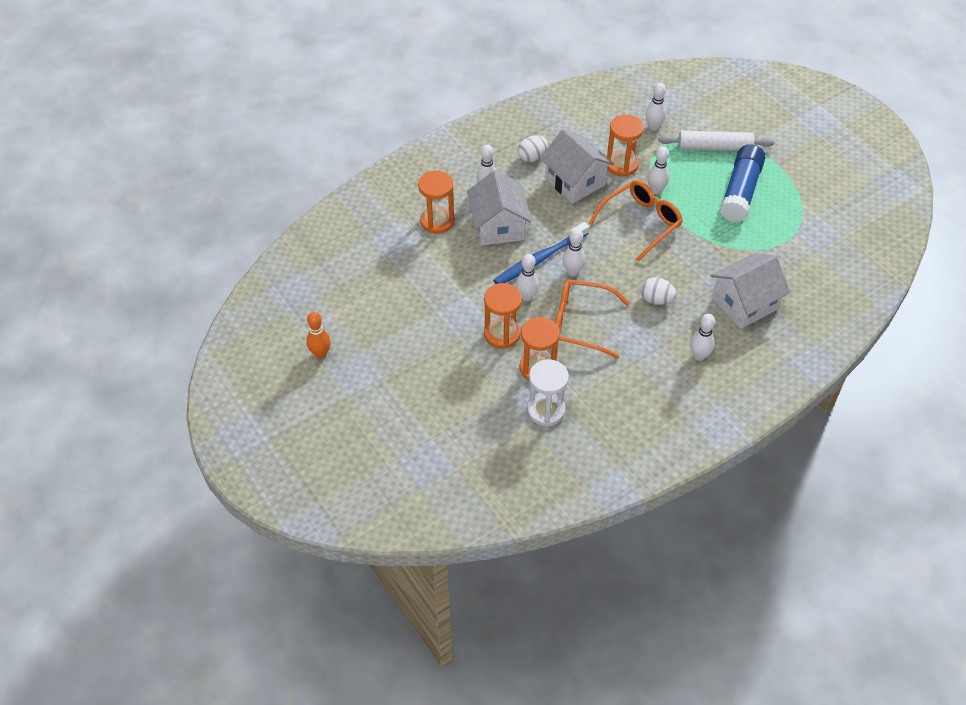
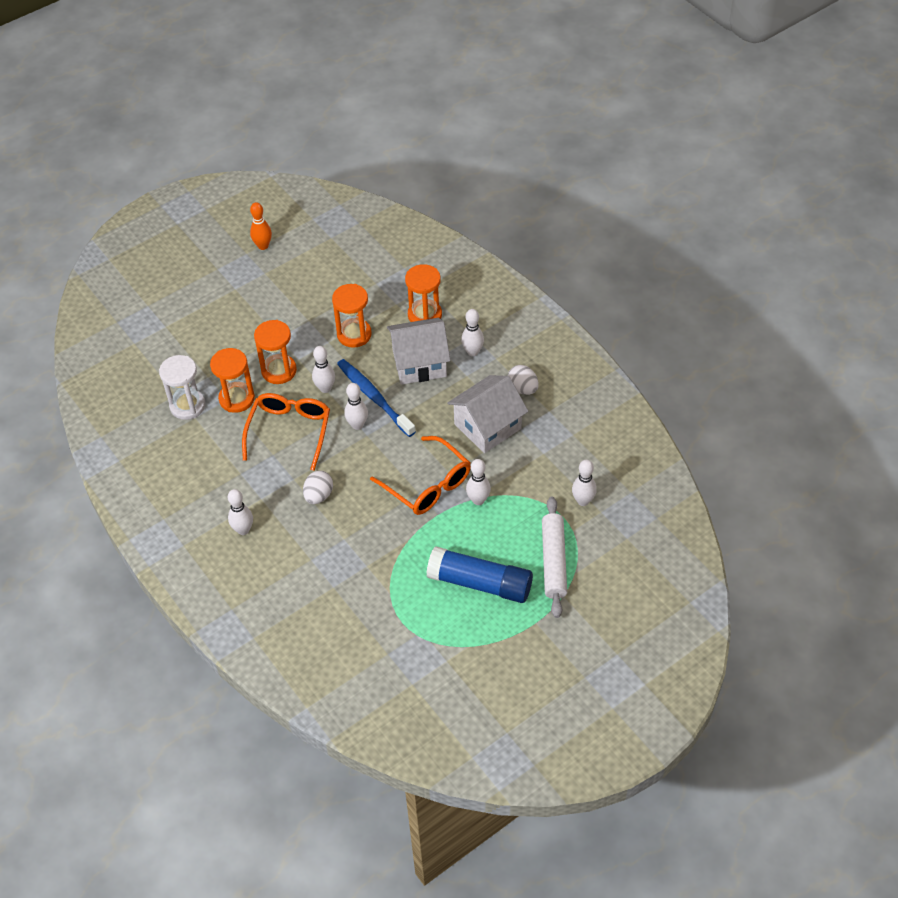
camera: 90 degrees right, 0 degrees up
orange hourglass [607,114,644,177] -> orange hourglass moved to [332,284,372,348]
white house [710,254,790,329] -> none

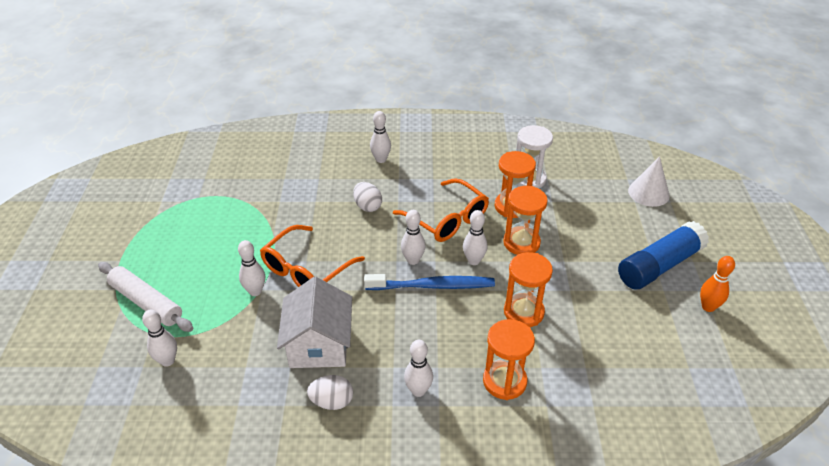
camera: 125 degrees right, 10 degrees down
orange glasses [370,436,471,515] -> orange glasses turned 45 degrees counterclockwise [260,225,365,287]
white house [387,318,451,385] -> none
blue glue stick [426,546,533,603] -> blue glue stick moved to [618,221,709,290]
none -> white cone [628,156,670,207]

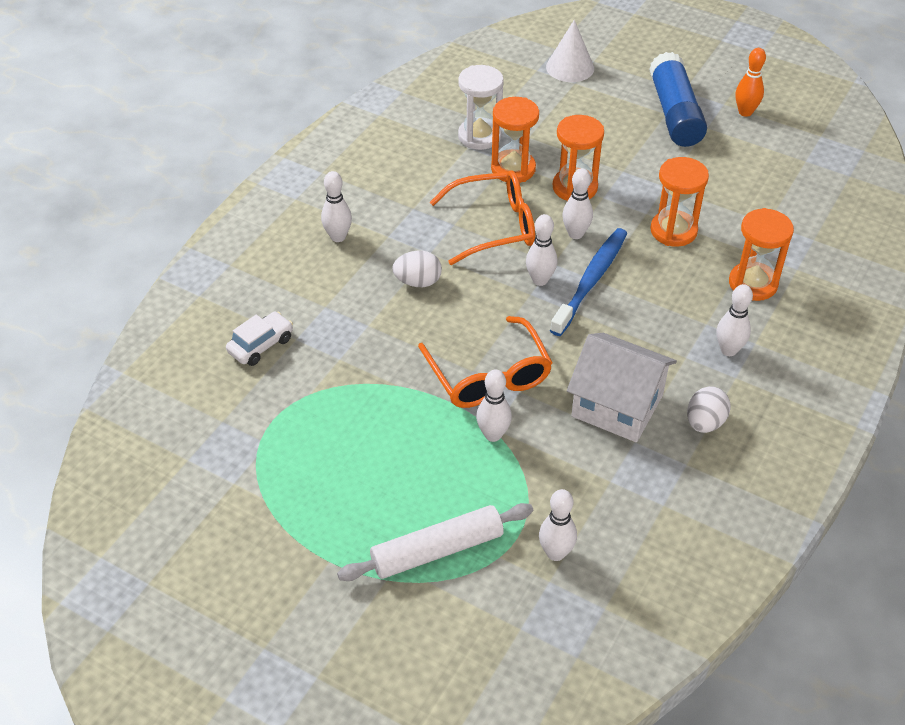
camera: 60 degrees left, 5 degrees up
none -> white car [226,311,293,366]

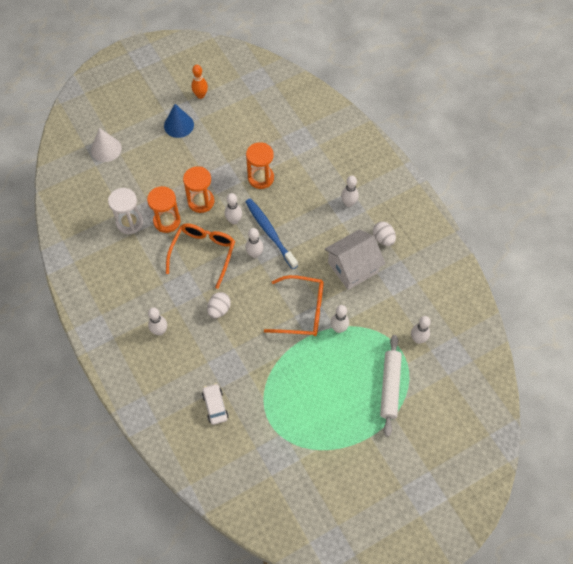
camera: 60 degrees left, 15 degrees up
blue glue stick [649,52,707,147] -> blue cone [164,104,194,138]
orange hourglass [729,208,794,301] -> none

